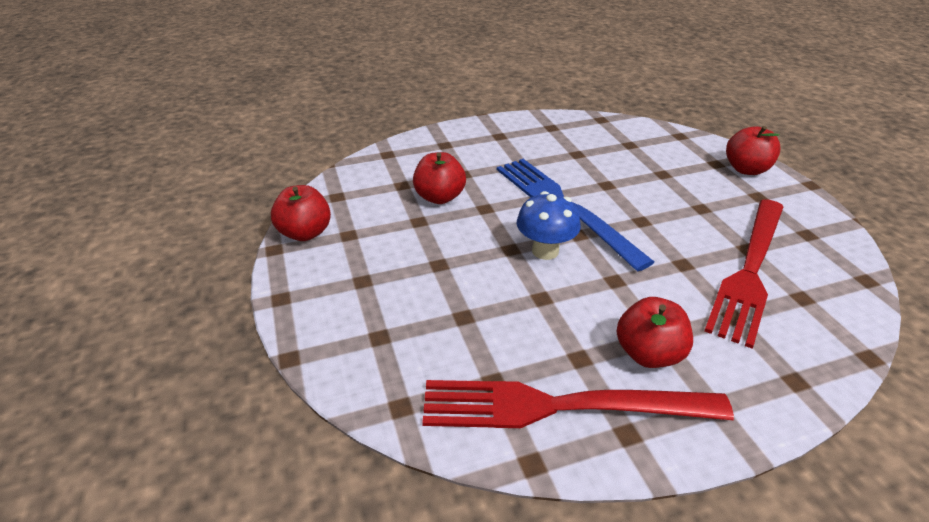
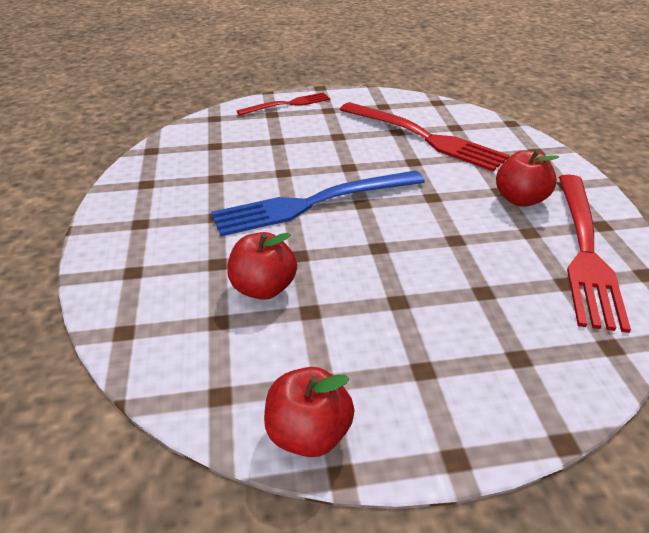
camera: 80 degrees left, 0 degrees up
blue mushroom [517,191,581,260] -> none
red apple [726,126,781,175] -> red fork [237,92,330,116]

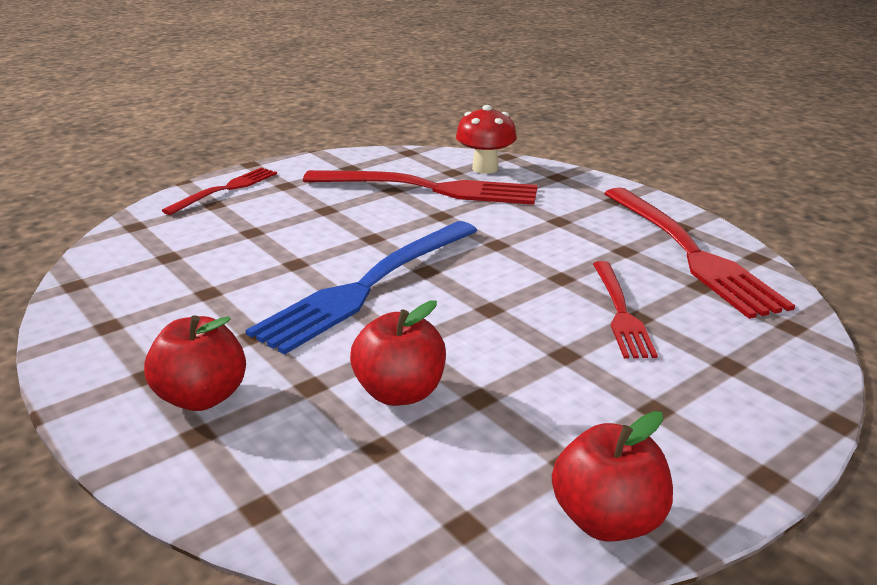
camera: 30 degrees left, 10 degrees down
red apple [496,150,559,207] -> red apple moved to [144,315,246,411]
none -> red mushroom [456,105,517,174]
none -> red fork [593,261,658,359]

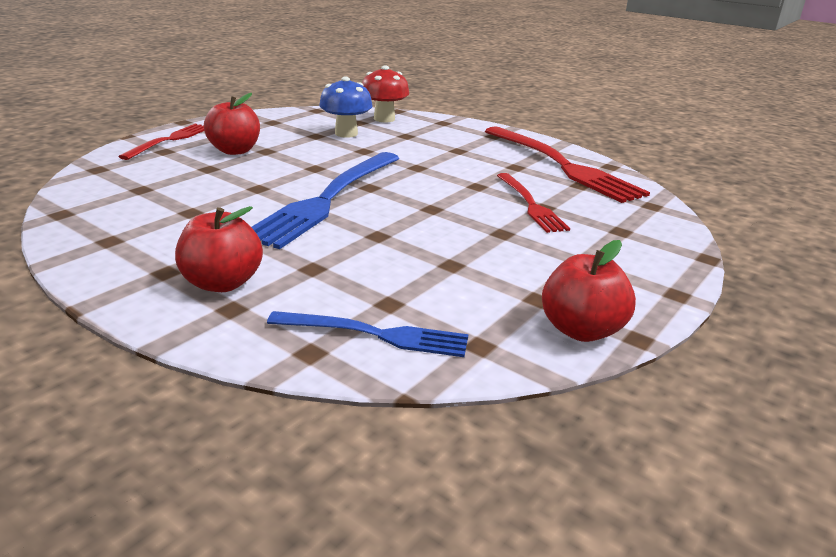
camera: 15 degrees left, 0 degrees up
red fork [303,170,538,205] -> blue mushroom [319,76,373,138]
red apple [350,300,446,406] -> red apple moved to [204,93,260,155]
none -> blue fork [267,311,468,357]

